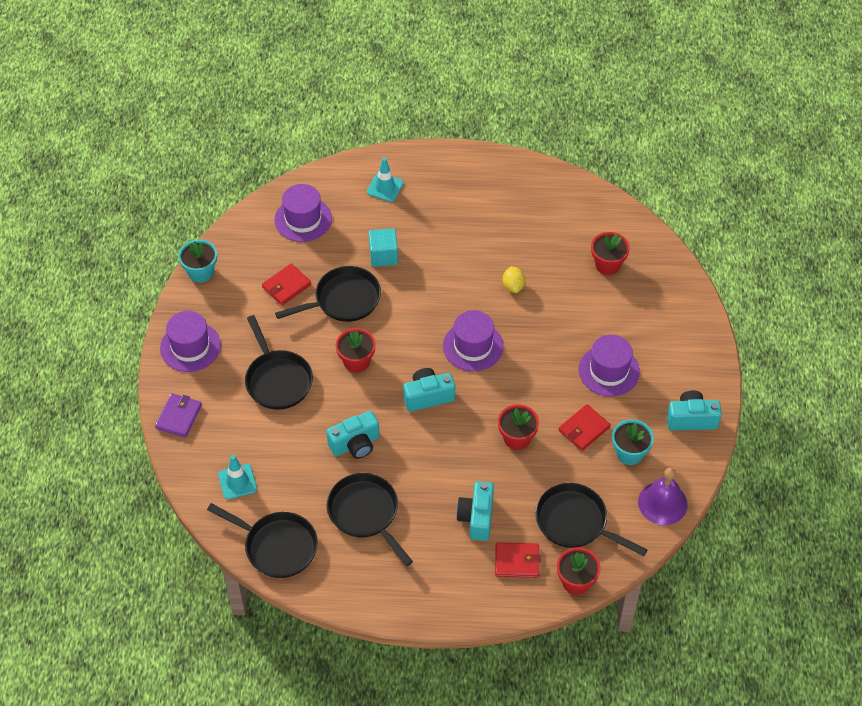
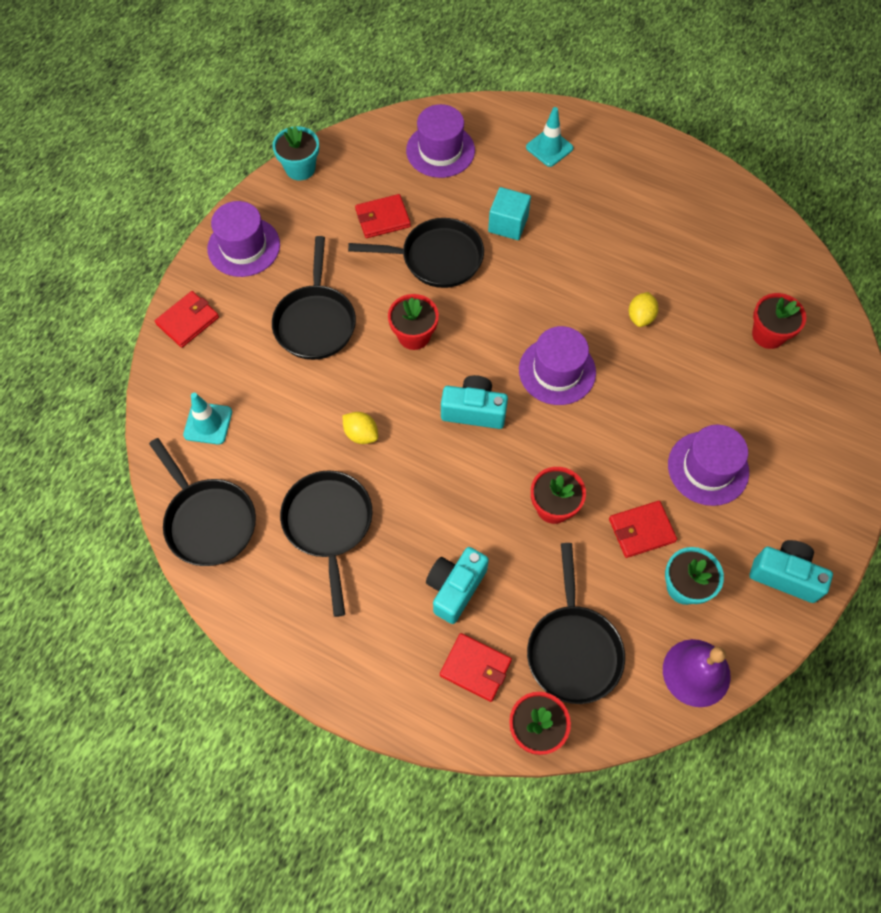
camera: 25 degrees right, 10 degrees up
purple wallet [155,393,202,438] -> red wallet [155,291,219,348]
turquoise camera [326,411,380,459] -> yellow lemon [342,412,378,444]
black pan [535,483,647,556] -> black pan turned 150 degrees counterclockwise [527,543,625,704]

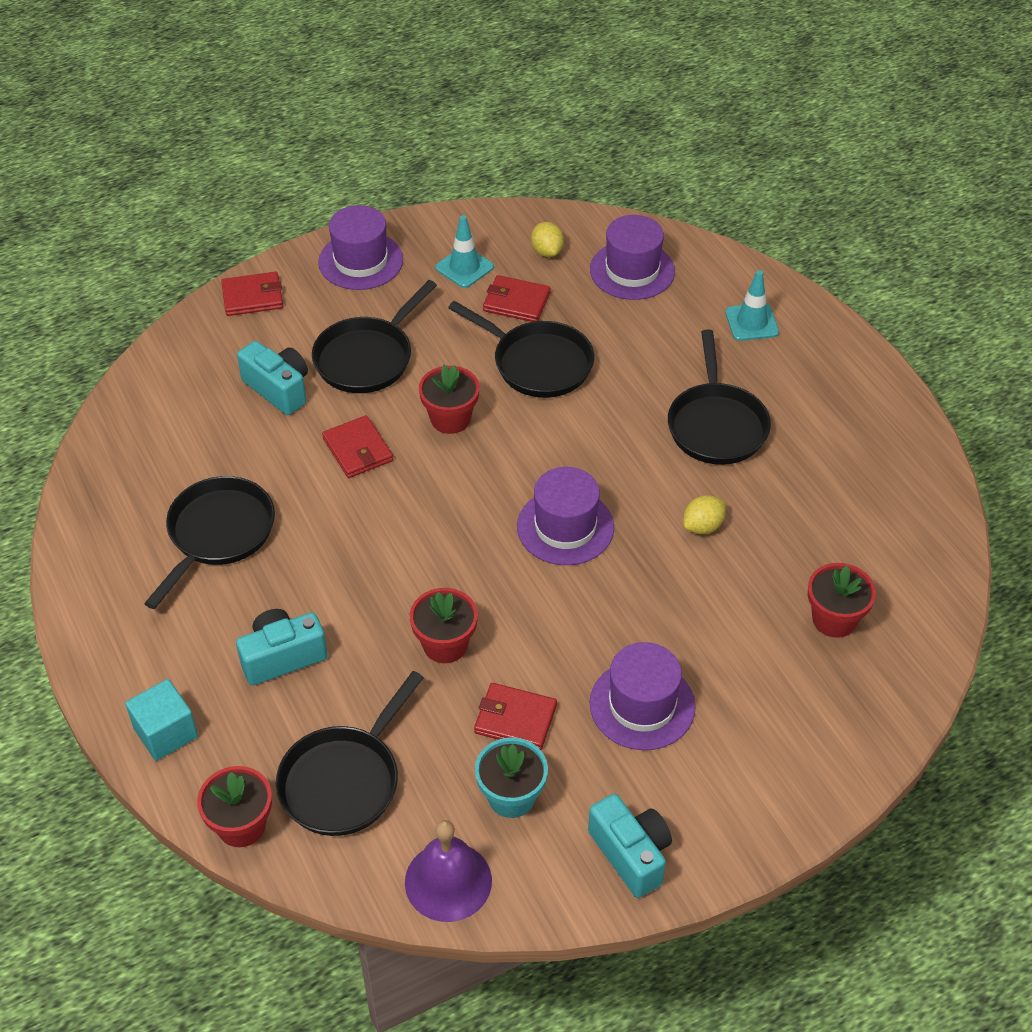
camera: 35 degrees right, 15 degrees down
black pan [149,438,256,566] -> black pan moved to [668,329,771,465]
turquoise traffic cone [183,393,232,445] -> turquoise traffic cone moved to [435,215,494,288]
turquoise flower pot [272,126,319,180] -> none
yellow lemon [342,412,378,444] -> yellow lemon moved to [531,222,564,257]
red wallet [440,633,512,702] -> red wallet moved to [322,415,393,478]
turquoise camera [441,375,508,429] -> turquoise camera moved to [237,341,308,415]
turquoise cube [488,187,531,240] -> turquoise cube moved to [125,679,198,761]

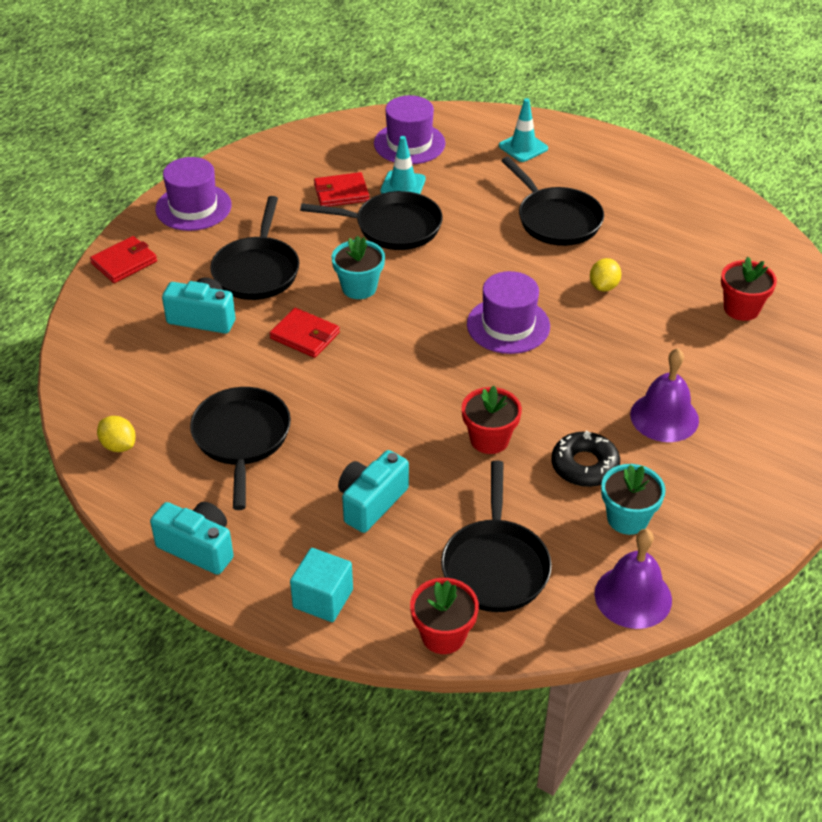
camera: 30 degrees left, 5 degrees down
red flower pot [419,365,480,434] -> turquoise flower pot [332,235,385,299]
turquoise traffic cone [435,215,494,288] -> turquoise traffic cone moved to [380,136,426,194]
red wallet [474,683,557,750] -> black donut [552,430,620,487]
yellow lemon [531,222,564,257] -> yellow lemon moved to [97,416,136,452]
turquoise camera [588,794,672,898] -> turquoise camera moved to [150,502,234,575]
purple hat [589,642,696,750] -> purple bell [630,348,699,442]

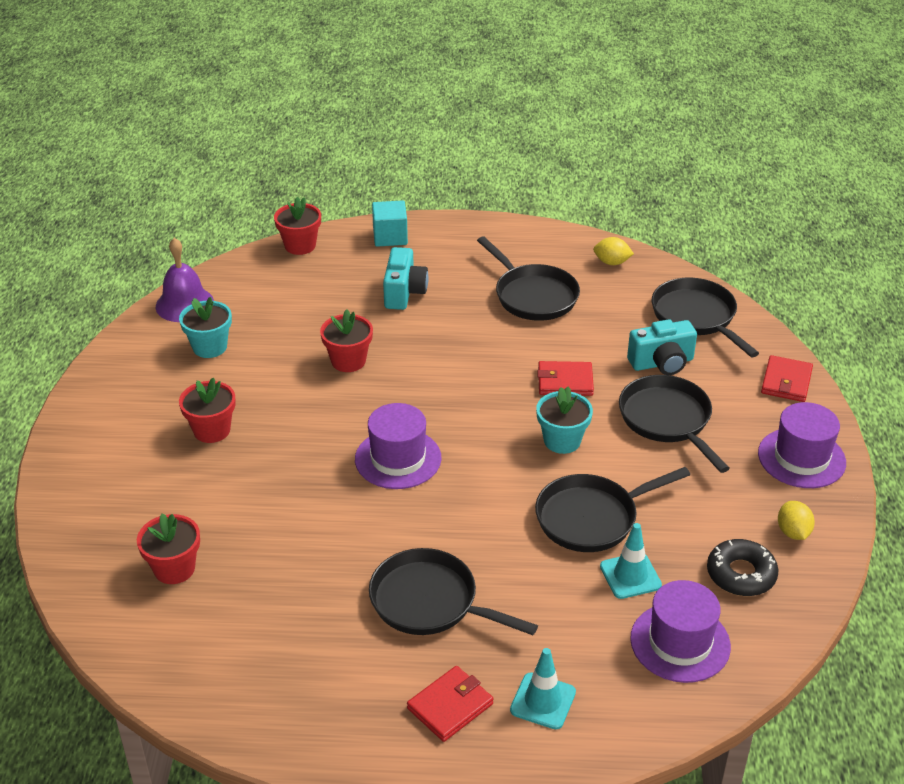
camera: 150 degrees right, 5 degrees down
turquoise camera [150,502,234,575] -> none
red wallet [314,172,369,207] -> red wallet moved to [407,666,494,742]
black pan [441,460,552,612] -> black pan moved to [652,277,759,357]
black donut [552,430,620,487] -> black donut moved to [707,539,779,596]
yellow lemon [590,258,621,292] -> yellow lemon moved to [778,501,815,540]
purple bell [630,348,699,442] -> red flower pot [179,378,236,443]

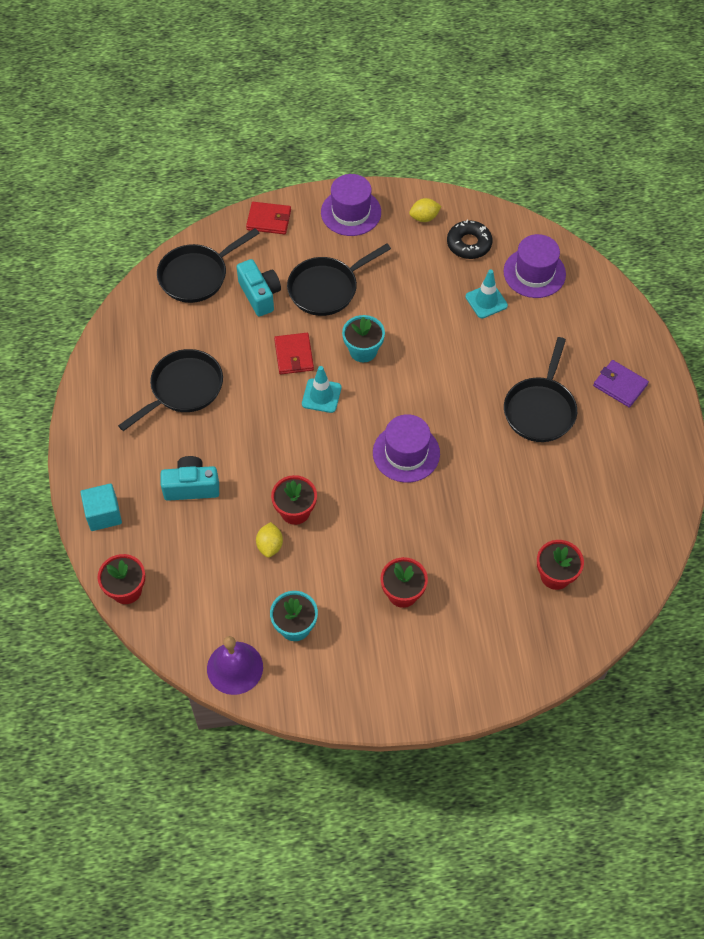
camera: 100 degrees left, 20 degrees up
red wallet [407,666,494,742] -> purple wallet [593,360,649,408]
turquoise traffic cone [510,648,576,729] -> turquoise traffic cone moved to [302,366,341,413]
black pan [535,467,690,552] -> none
yellow lemon [593,237,634,265] -> yellow lemon moved to [256,522,283,558]

